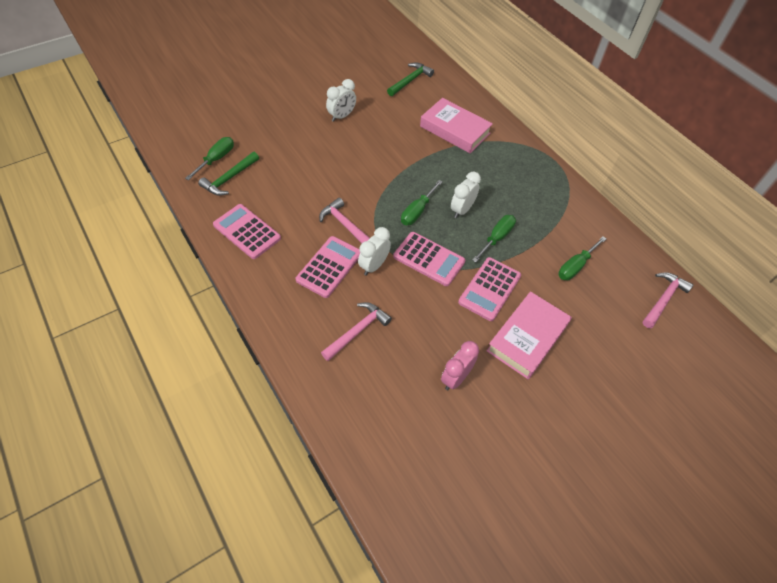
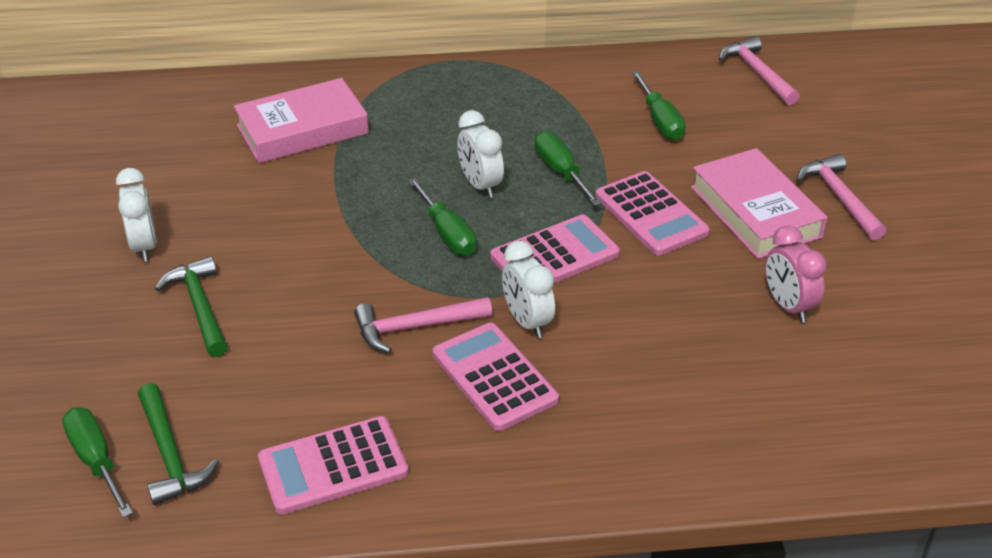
camera: 60 degrees left, 15 degrees down
pink hammer [321,302,392,361] -> pink hammer moved to [797,154,886,240]
green hammer [387,63,434,96] -> green hammer moved to [155,256,228,357]

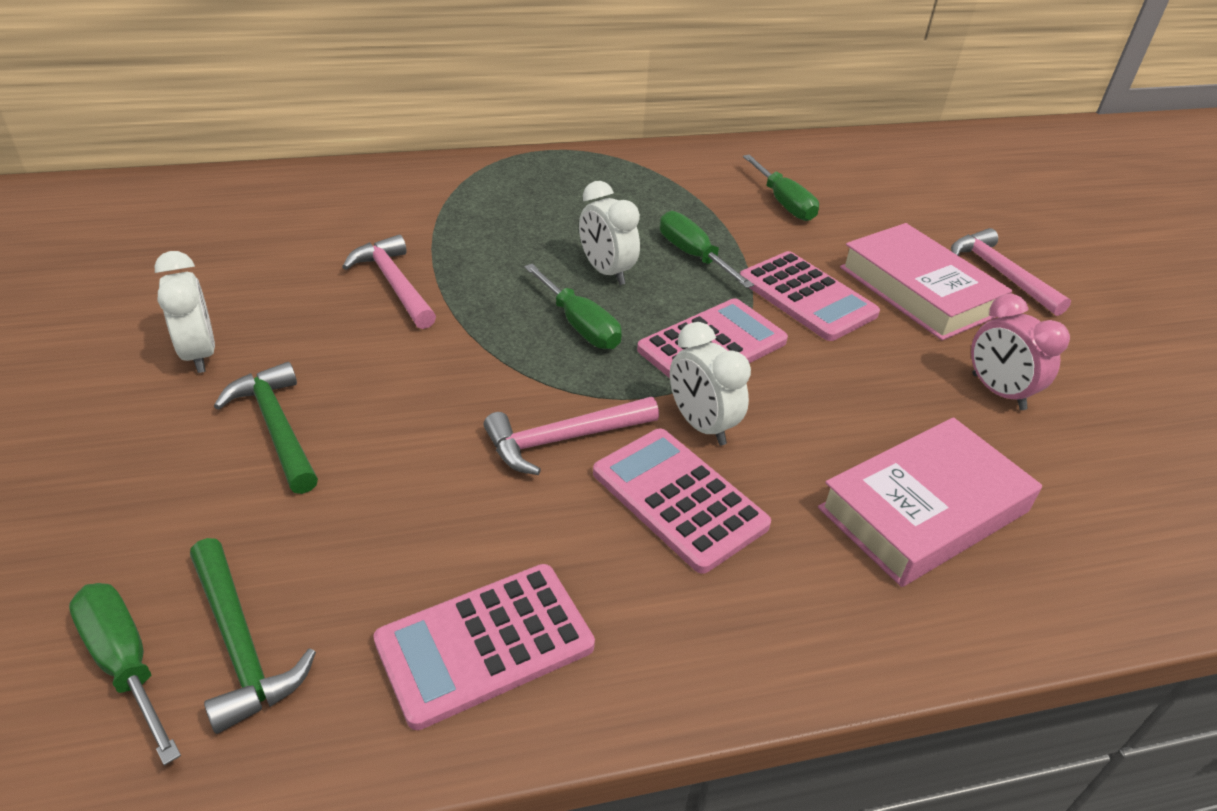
camera: 10 degrees left, 0 degrees up
pink book [234,78,369,163] -> pink book moved to [818,417,1042,587]
pink hammer [719,36,800,105] -> pink hammer moved to [342,235,436,329]

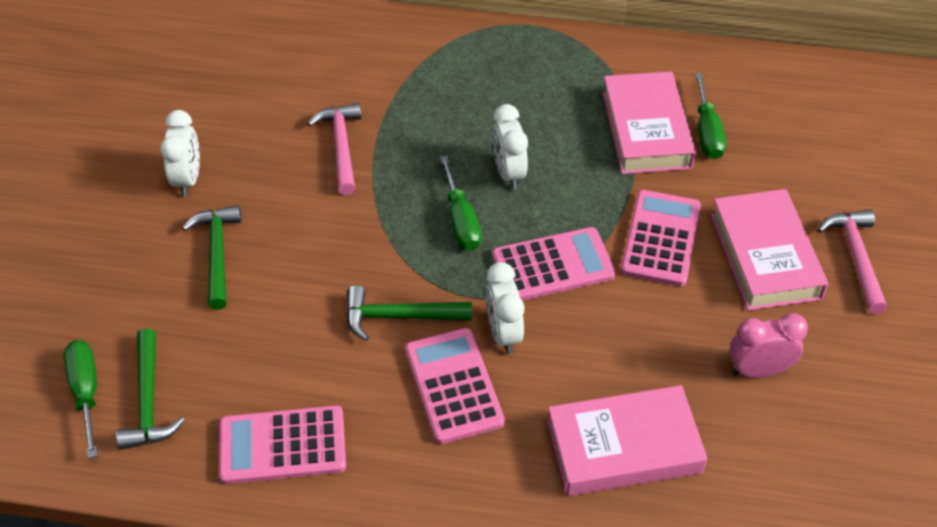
camera: 25 degrees right, 10 degrees up
pink hammer [484,397,659,475] -> green hammer [346,285,472,341]
green screwdriver [660,211,754,288] -> none
pink calculator [740,251,880,341] -> pink calculator turned 150 degrees counterclockwise [621,190,701,286]
pink clock [971,294,1070,410] -> pink clock turned 90 degrees clockwise [730,313,808,378]
none -> pink book [602,71,696,174]

